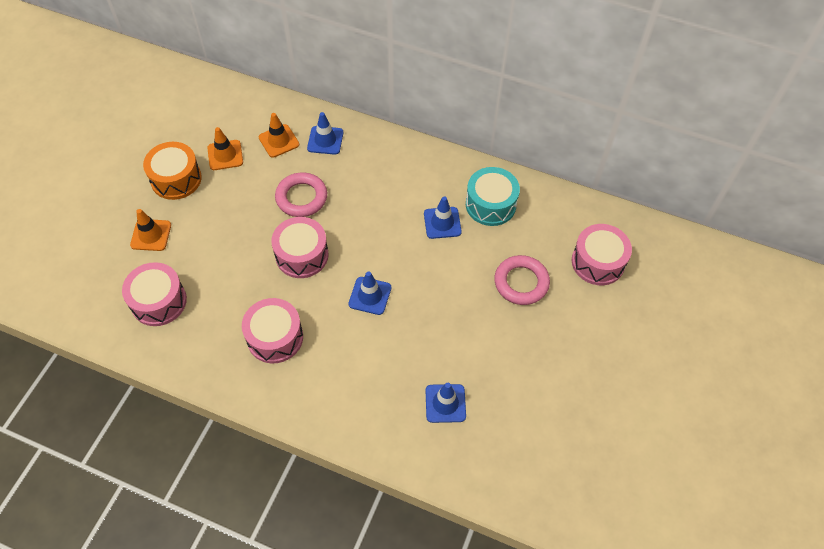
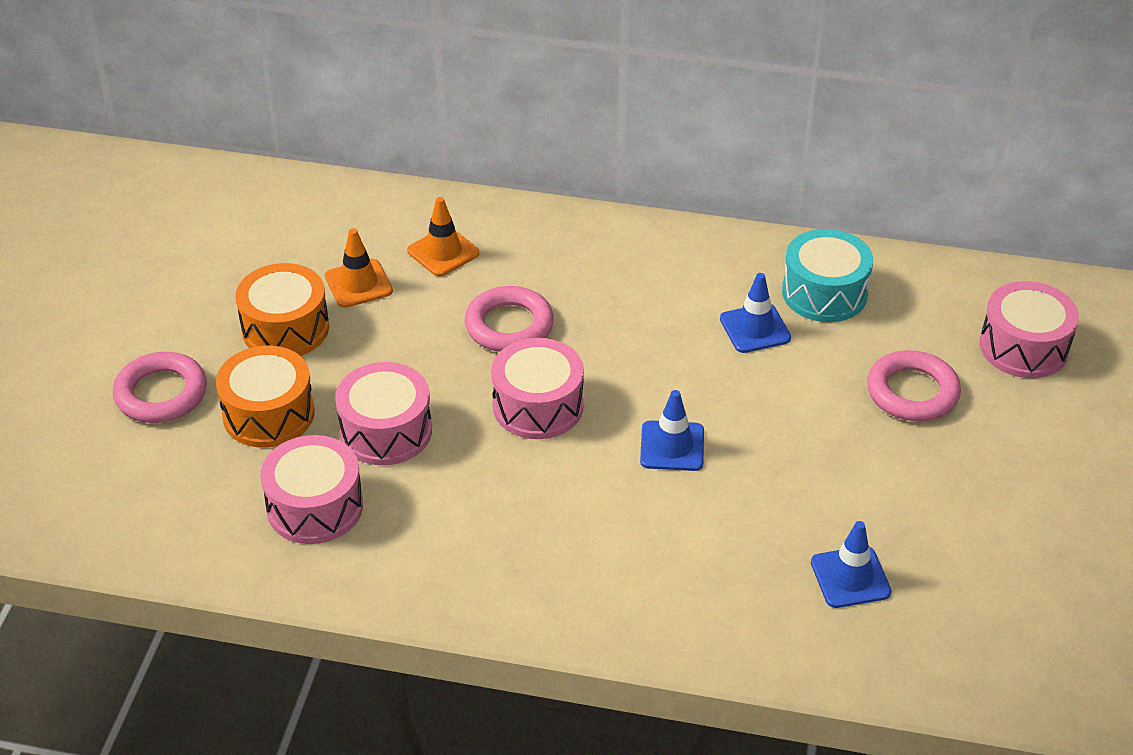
camera: 10 degrees left, 15 degrees down
orange traffic cone [130,209,171,251] -> orange drum [216,346,315,448]
pink drum [242,298,303,363] -> pink drum moved to [335,362,432,465]
blue traffic cone [307,112,343,155] -> none
none -> pink ring [113,352,207,423]

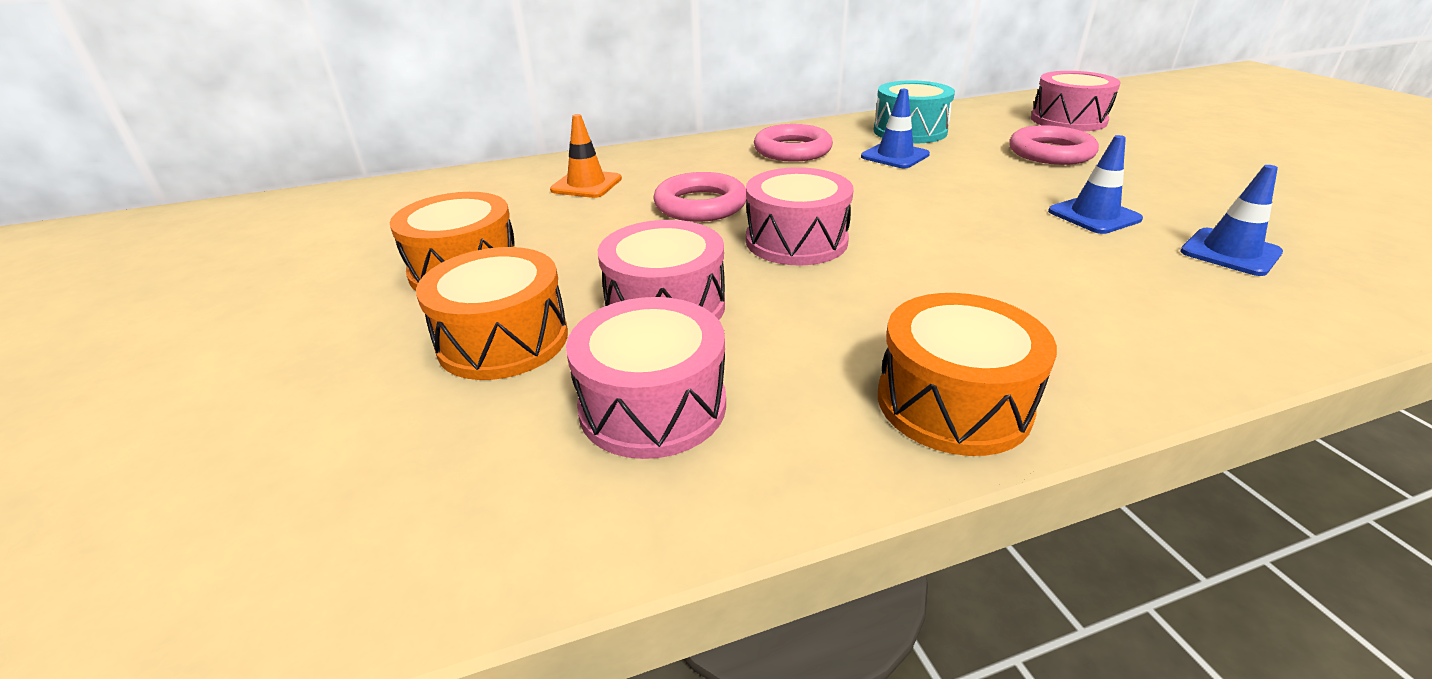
camera: 30 degrees left, 10 degrees down
pink ring [113,352,207,423] -> pink ring moved to [754,124,833,162]
orange traffic cone [325,228,393,308] -> none
blue traffic cone [640,390,704,471] -> blue traffic cone moved to [1048,135,1143,234]
none -> orange drum [878,293,1057,456]

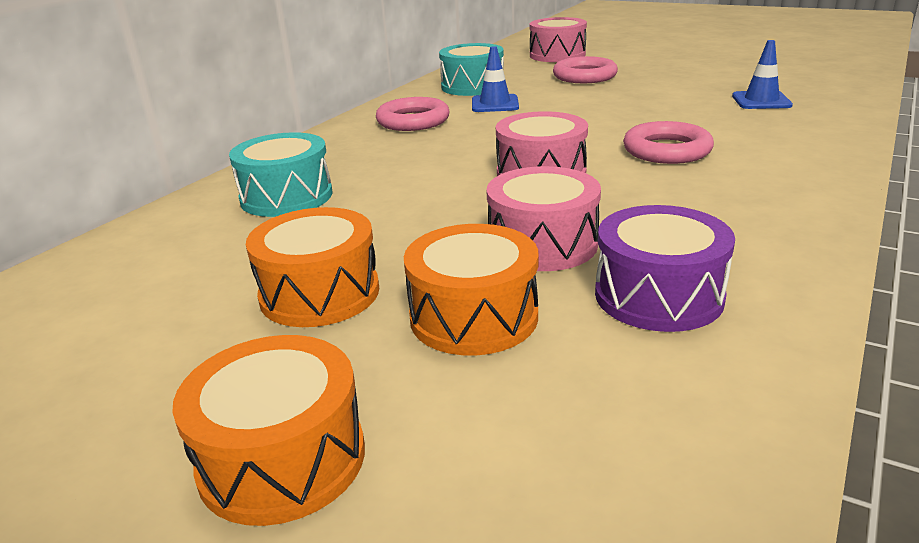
camera: 40 degrees left, 5 degrees down
orange traffic cone [550,114,622,198] -> turquoise drum [229,132,332,217]
pink drum [566,297,726,459] -> purple drum [595,205,735,332]
pink ring [653,172,746,222] -> pink ring moved to [623,121,714,164]
orange drum [878,293,1057,456] -> orange drum moved to [172,335,365,526]
blue traffic cone [1048,135,1143,234] -> none

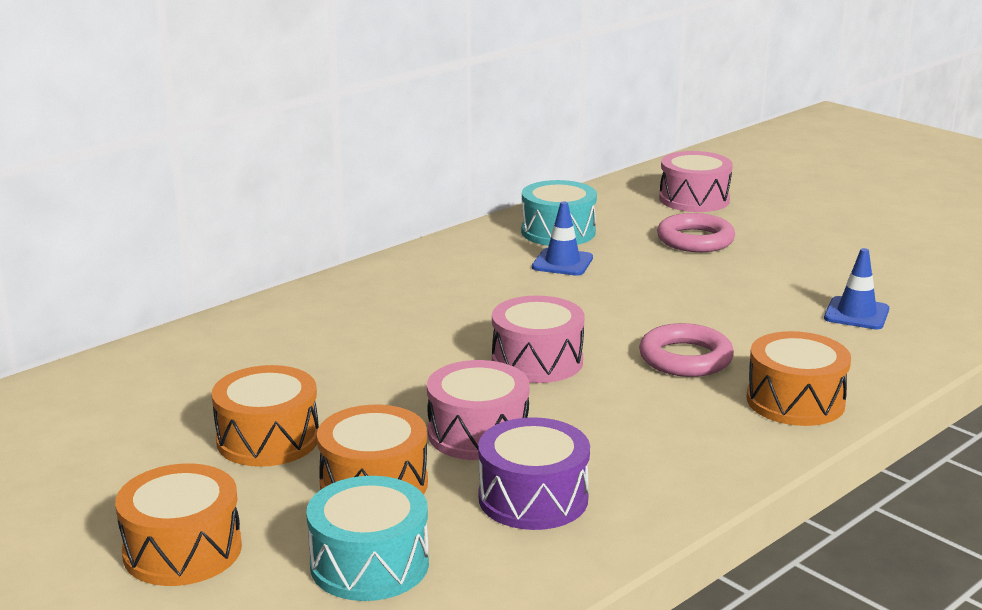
camera: 15 degrees right, 5 degrees down
turquoise drum [229,132,332,217] -> turquoise drum moved to [306,476,429,601]
pink ring [376,97,450,131] -> none
none -> orange drum [747,331,851,426]

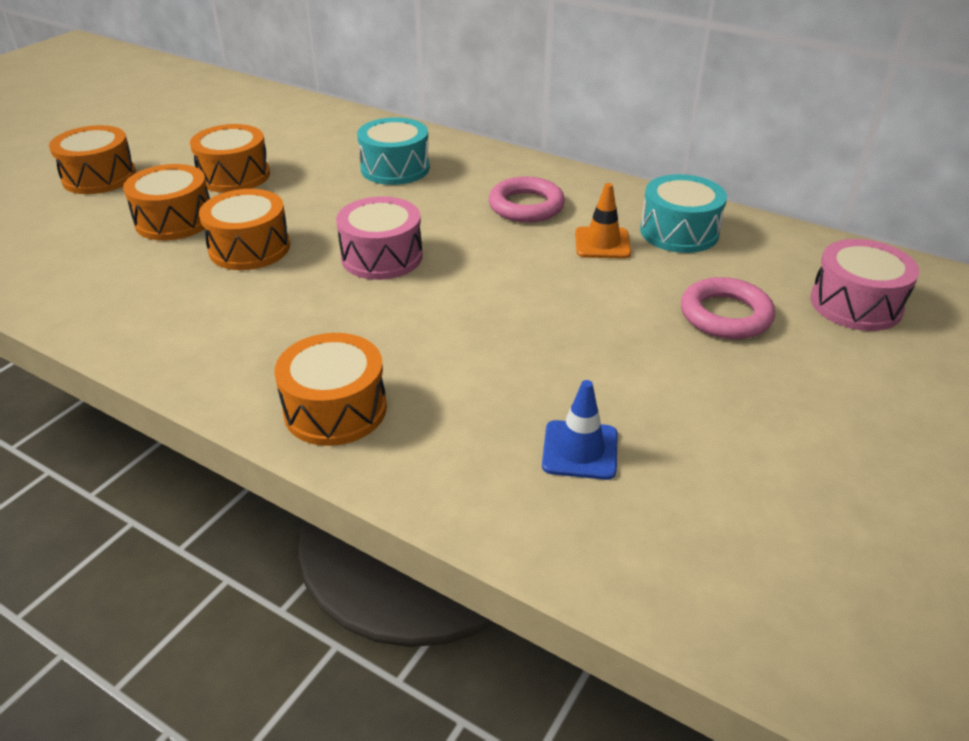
camera: 75 degrees right, 15 degrees up
turquoise drum [306,476,429,601] -> turquoise drum moved to [357,117,430,185]
pink drum [427,360,530,460] -> orange drum [199,189,290,270]
purple drum [478,417,590,530] -> none
blue traffic cone [532,202,593,276] -> orange traffic cone [575,183,631,259]
pink ring [639,323,734,377] -> pink ring moved to [489,177,565,223]

